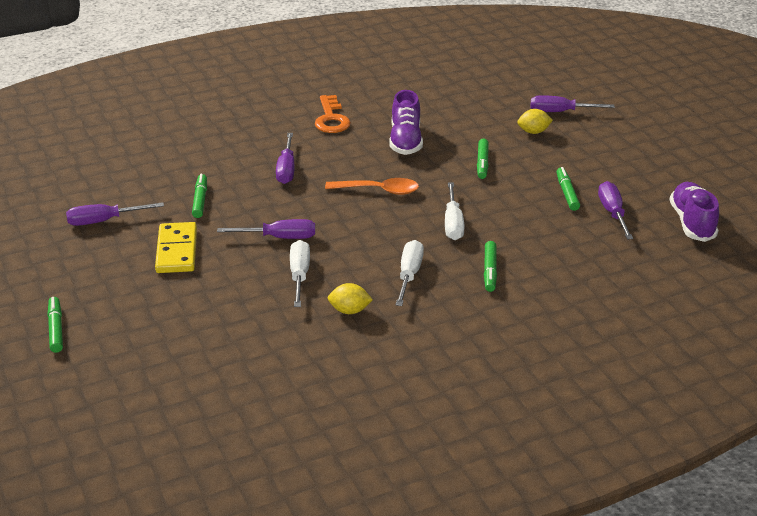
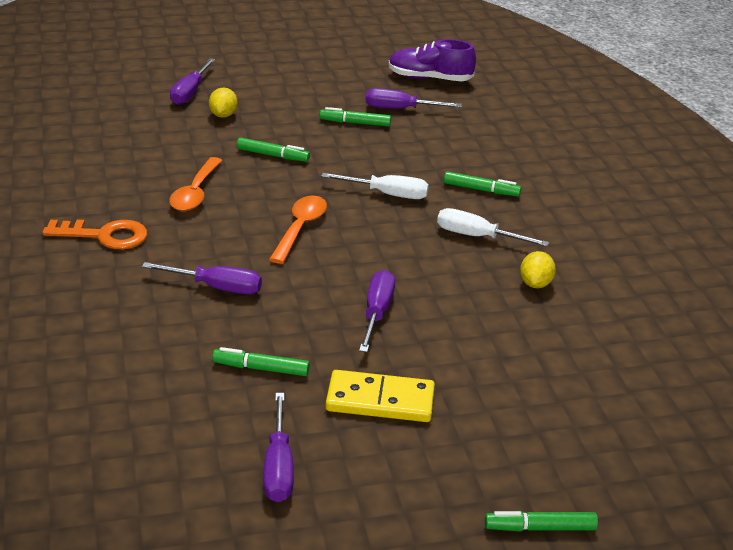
camera: 80 degrees left, 0 degrees up
white screwdriver [290,240,310,307] -> none
purple shoe [390,90,423,155] -> orange spoon [169,157,222,211]

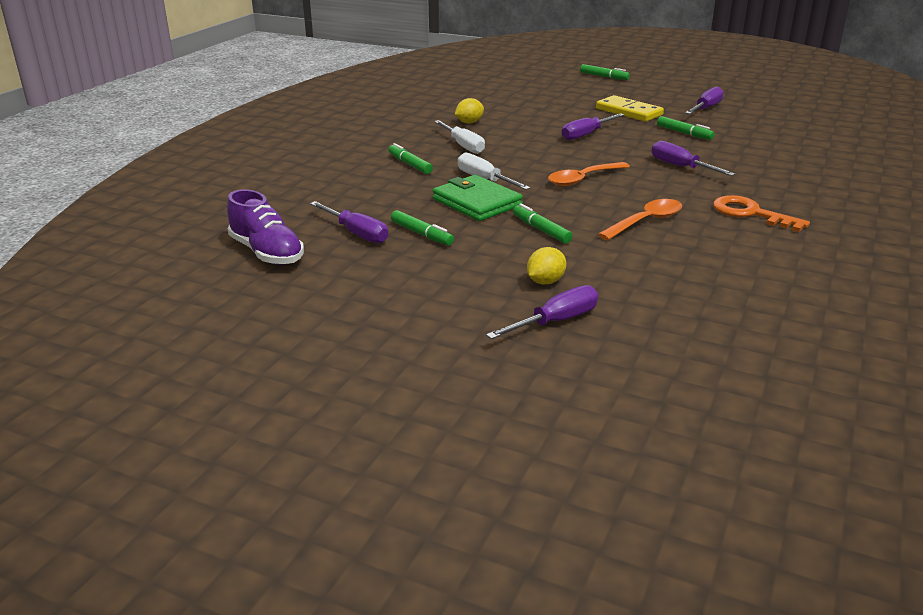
camera: 140 degrees left, 5 degrees down
none -> green wallet [433,175,523,221]

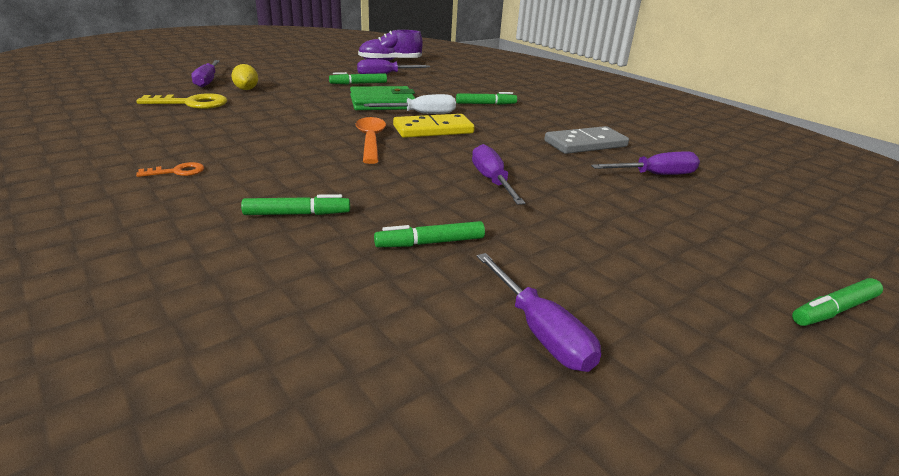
camera: 115 degrees right, 0 degrees up
white screwdriver [434,120,485,154] -> none
yellow lemon [455,98,484,123] -> grey domino [545,126,629,154]
green marker [513,203,573,244] -> green marker moved to [241,194,350,215]
yellow domino [596,95,664,122] -> yellow domino moved to [393,114,475,138]
orange spoon [598,199,682,240] -> none
purple screwdriver [651,141,735,176] -> purple screwdriver moved to [591,152,700,175]
orange key [713,195,810,232] -> orange key [136,162,204,177], size x0.54
none -> yellow key [136,93,227,109]

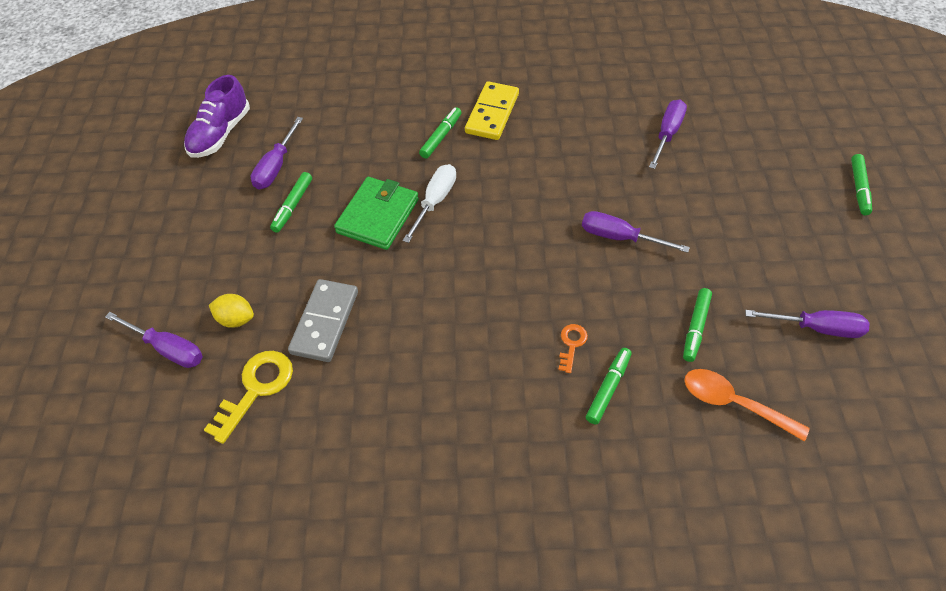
camera: 50 degrees left, 25 degrees up
orange key [136,162,204,177] -> orange key moved to [558,324,588,373]
orange spoon [356,117,386,164] -> orange spoon moved to [684,369,810,442]
yellow domino [393,114,475,138] -> yellow domino moved to [465,81,519,140]
grey domino [545,126,629,154] -> grey domino moved to [288,279,358,362]

